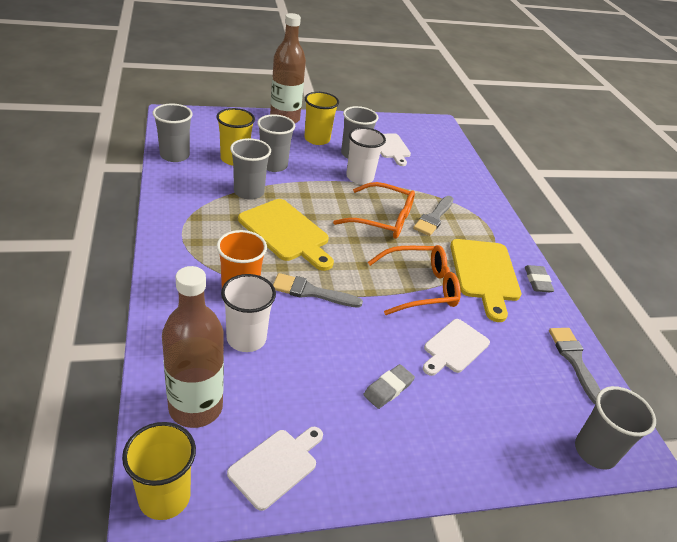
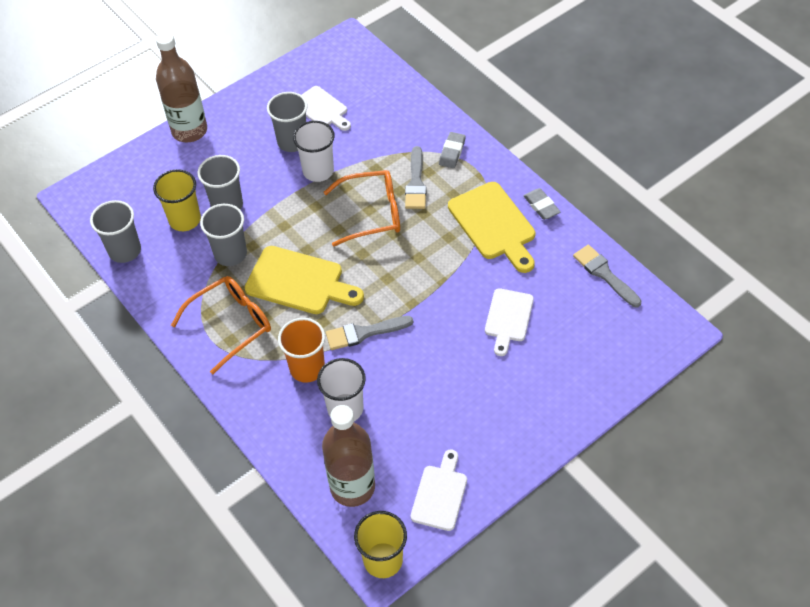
camera: 20 degrees left, 15 degrees up
yellow cup [304,92,339,145] -> none
grey eraser [363,364,415,409] -> grey eraser moved to [439,132,466,168]
orange glasses [368,245,461,315] -> orange glasses moved to [171,276,271,374]
grey cup [575,386,656,469] -> none

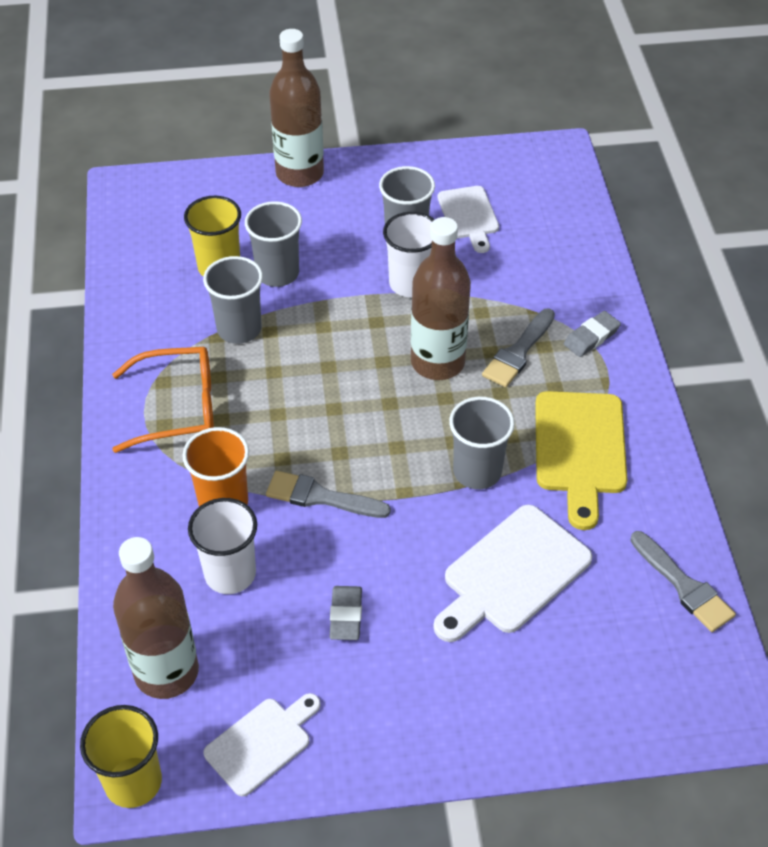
camera: 30 degrees right, 5 degrees down
grey cup [90,200,141,263] -> grey cup moved to [449,397,515,489]
yellow cutting board [245,246,364,314] -> none
orange glasses [324,170,400,247] -> brown bottle [411,217,471,380]
white cutting board [485,288,534,356] -> white cutting board [433,505,592,642], size x1.56
grey eraser [523,188,560,220] -> grey eraser moved to [330,586,362,640]
grey brush [573,245,641,307] -> grey brush turned 150 degrees clockwise [630,531,736,632]

